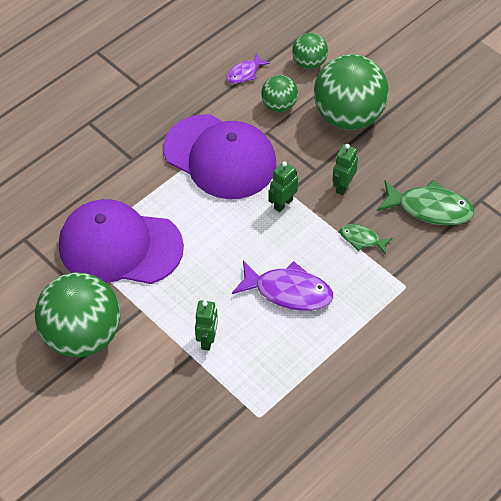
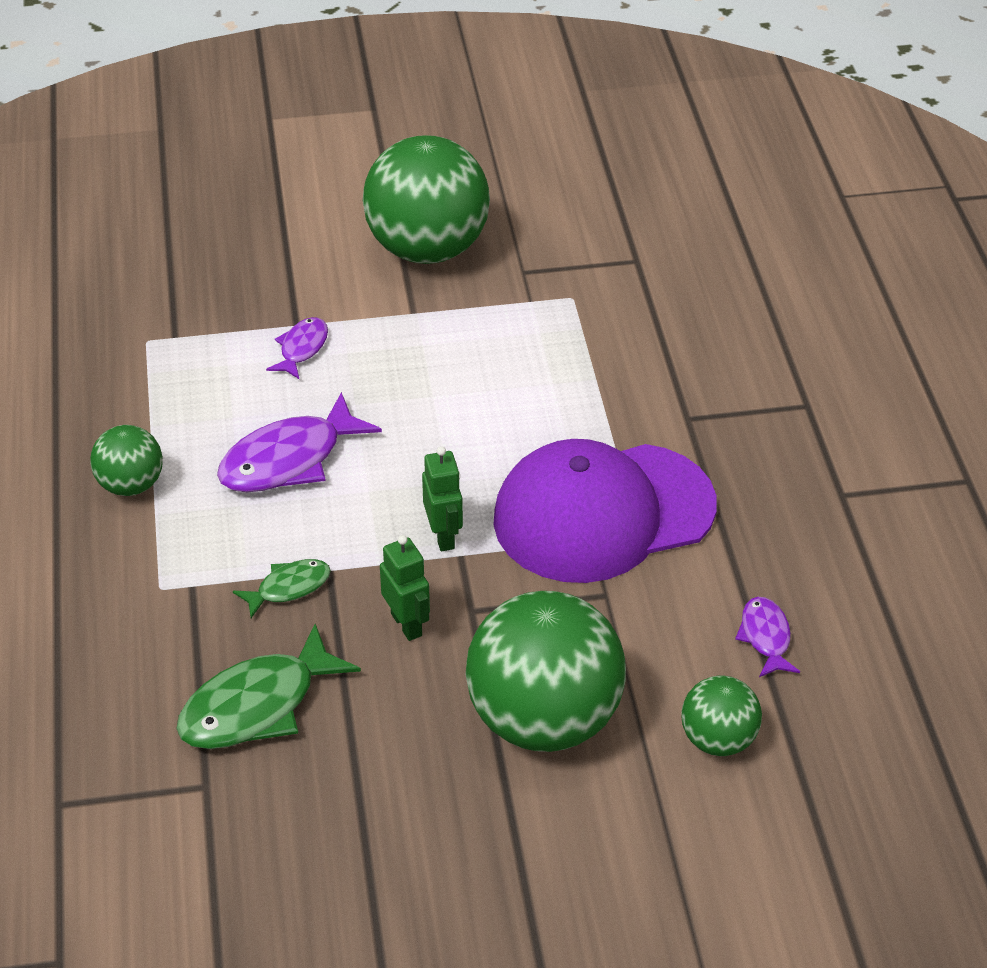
camera: 125 degrees right, 10 degrees down
purple cap [59,199,184,284] -> none
green robot [195,300,218,350] -> purple fish [266,317,328,379]
green ball [261,75,298,112] -> green ball moved to [90,425,163,496]

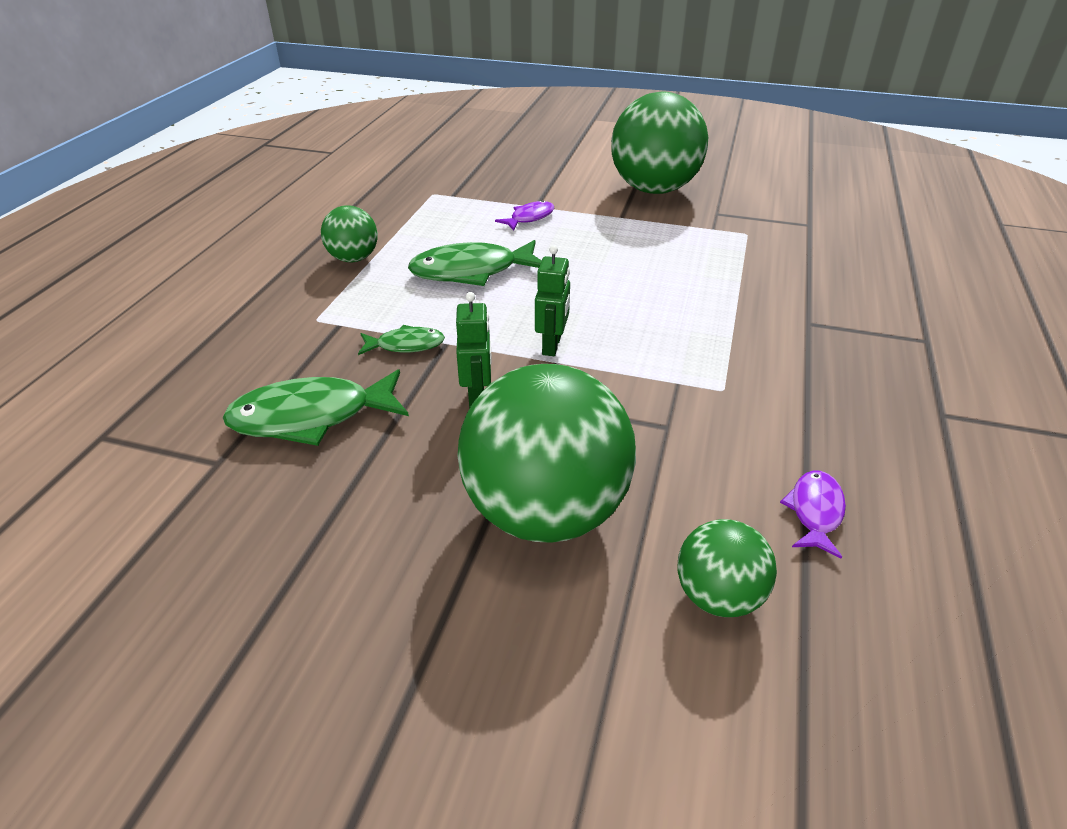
camera: 25 degrees right, 5 degrees down
purple fish [217,392,382,492] -> green fish [408,240,542,286]
purple cap [493,439,717,583] -> none

